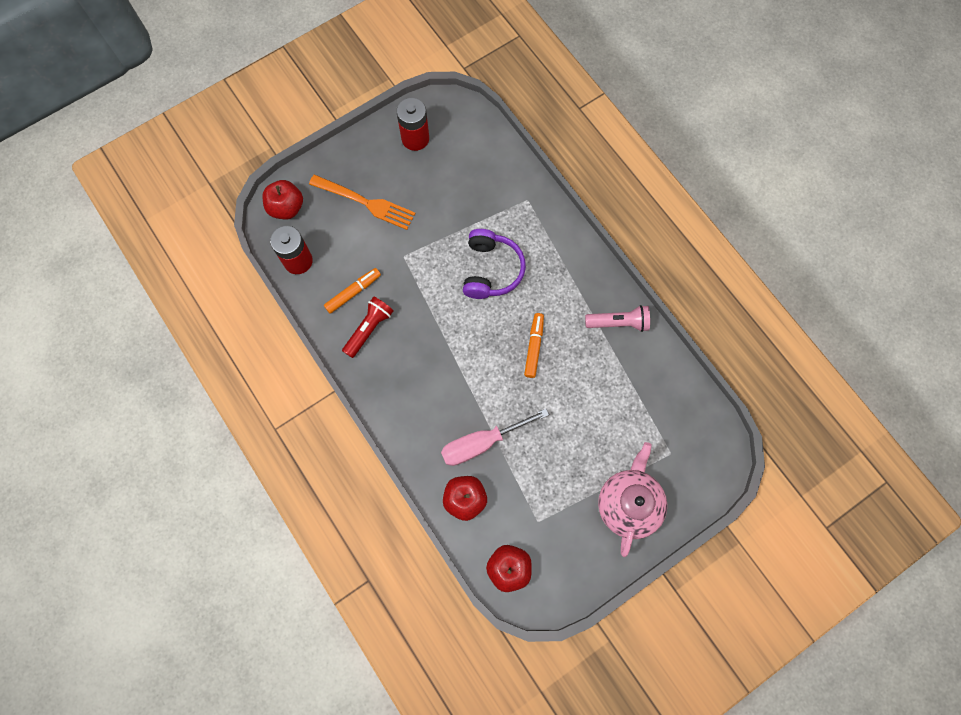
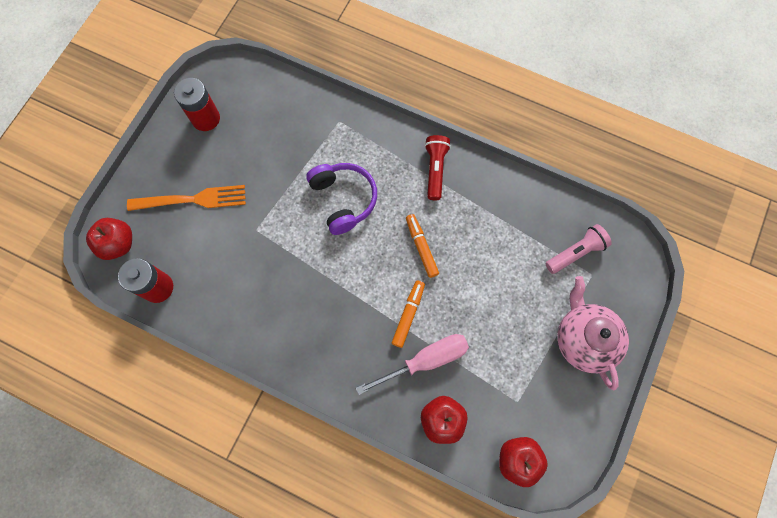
camera: 30 degrees left, 0 degrees up
orange marker [324,268,381,314] -> orange marker moved to [392,280,425,348]
red flashlight [342,297,394,358] -> red flashlight moved to [424,135,451,200]
pink screwdriver [441,409,549,466] -> pink screwdriver turned 150 degrees counterclockwise [356,334,469,395]
pink flashlight [585,305,650,332] -> pink flashlight moved to [546,224,612,274]

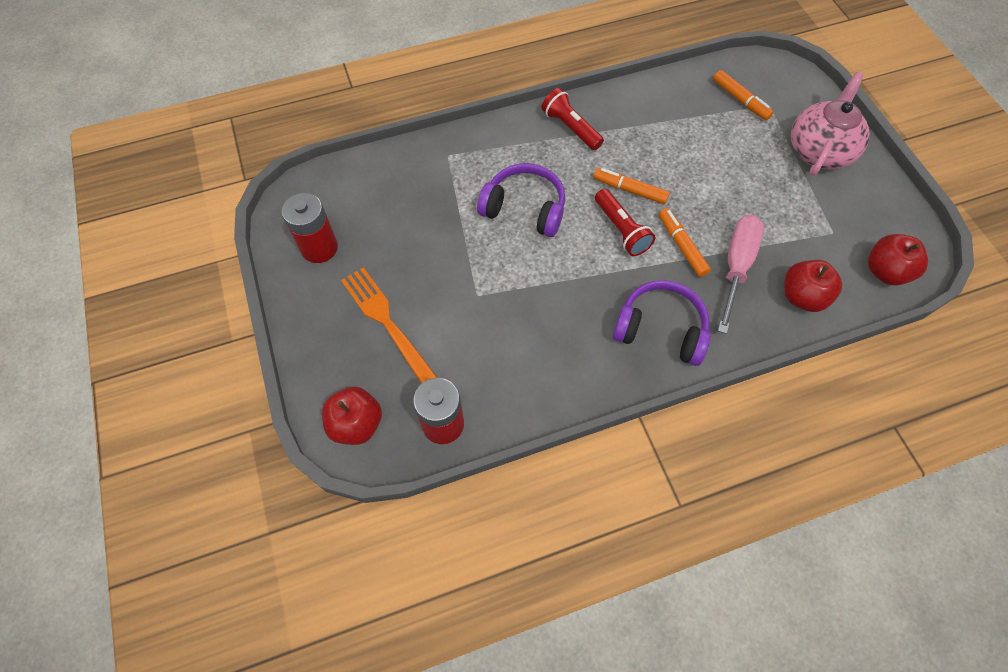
camera: 45 degrees left, 10 degrees down
orange fork [127,185,246,211] -> orange fork turned 75 degrees counterclockwise [341,267,438,384]
pink flashlight [546,224,612,274] -> orange marker [713,70,773,120]
pink teapot [557,276,629,390] -> pink teapot turned 90 degrees clockwise [791,72,870,176]
none -> red flashlight [595,189,655,256]
none -> purple headphones [613,280,711,366]

